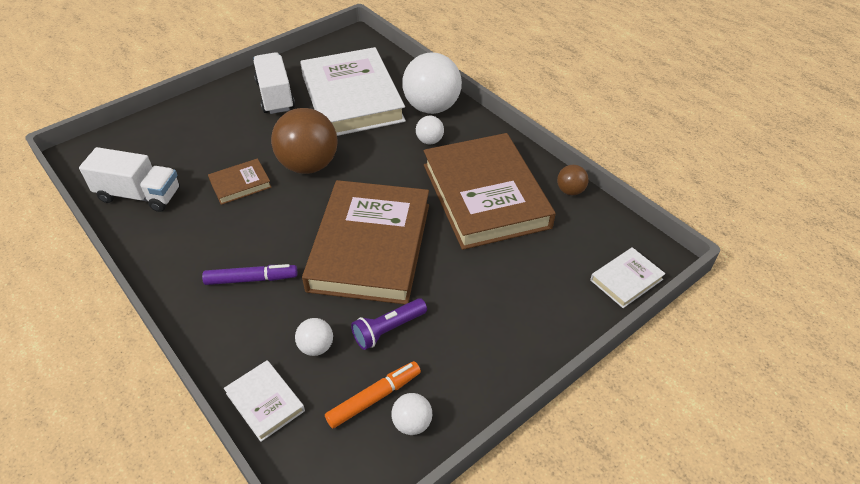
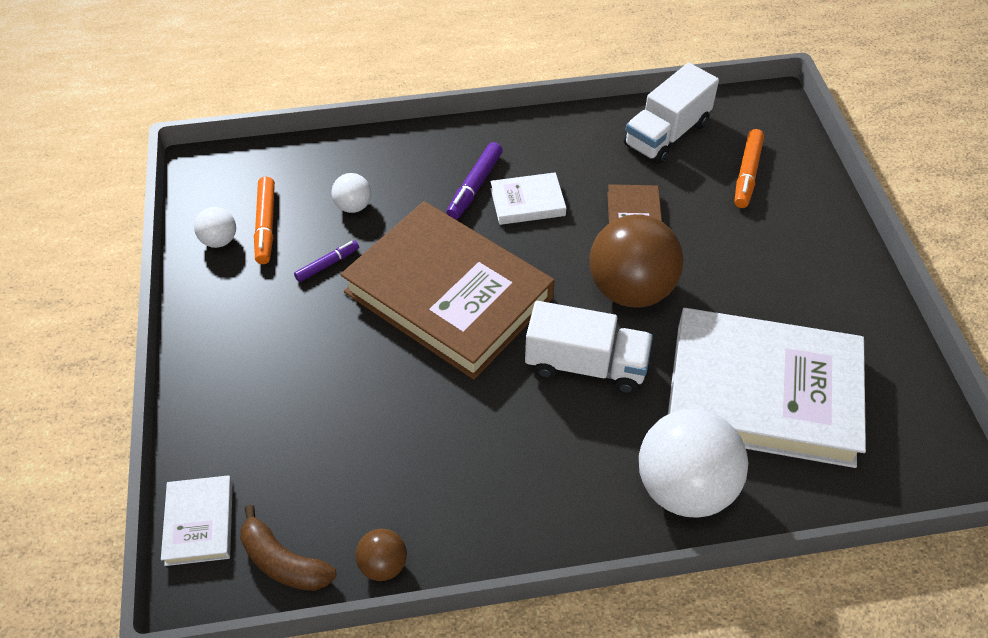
camera: 120 degrees right, 5 degrees up
white book [224,360,305,442] -> white book moved to [490,172,566,225]
white truck [253,52,295,114] -> white truck moved to [525,301,653,394]
purple flashlight [351,298,427,350] -> purple marker [294,240,359,282]
white ball [416,116,444,144] -> none
brown book [424,133,556,250] -> none
none -> brown banana [240,505,336,591]
none -> orange marker [734,129,764,208]

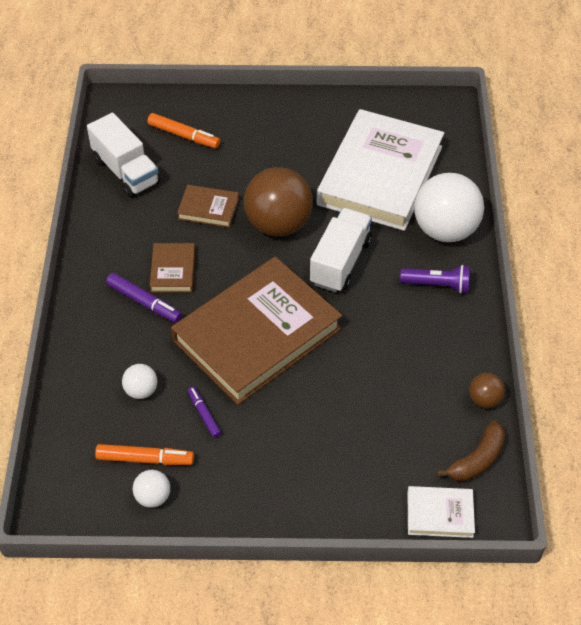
camera: 80 degrees left, 0 degrees up
white book [490,172,566,225] -> brown book [150,243,195,293]
none -> purple flashlight [400,265,470,294]

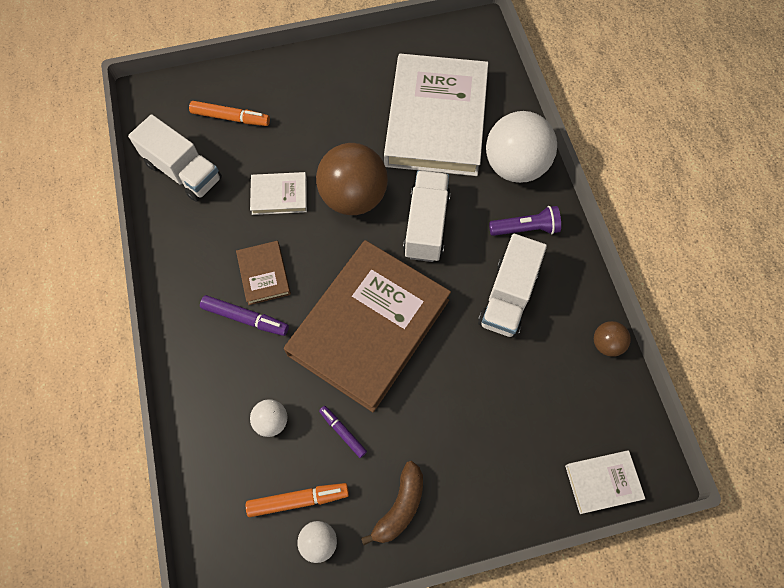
camera: 15 degrees left, 15 degrees up
brown book [177,185,239,228] -> white book [250,172,307,215]
brown banana [437,421,505,482] -> brown banana moved to [361,461,423,545]
none -> white truck [478,234,547,337]

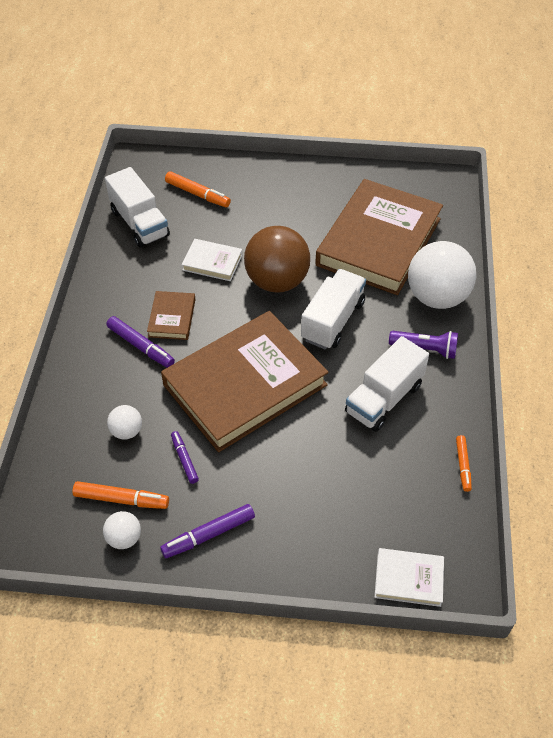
camera: 20 degrees right, 15 degrees down
brown banana [361,461,423,545] -> purple marker [160,504,255,558]
white book [384,53,488,176] -> brown book [315,179,443,295]
brown ball [594,321,631,357] -> orange marker [456,435,472,492]

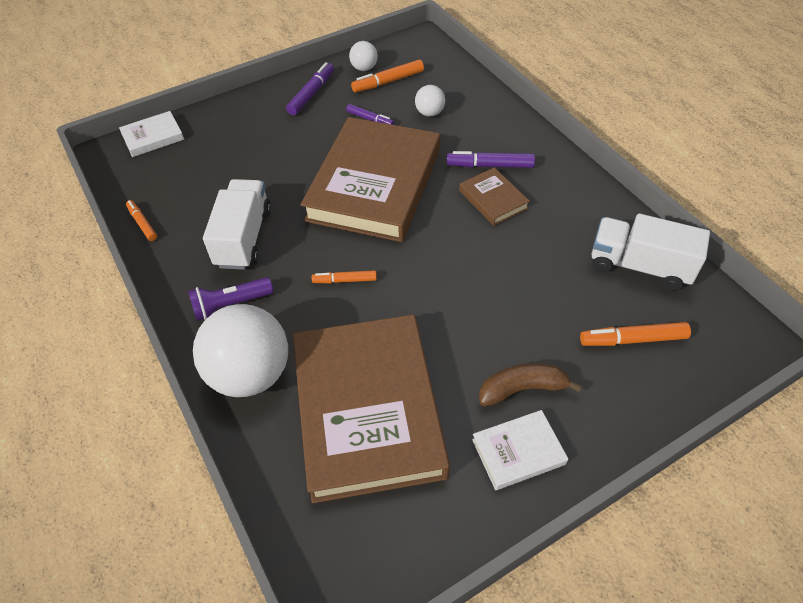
camera: 145 degrees right, 0 degrees up
white book [182,239,242,281] -> white book moved to [472,410,568,490]
brown ball [244,226,310,293] -> none
white truck [301,269,366,350] -> orange marker [312,270,377,284]
none -> brown banana [479,363,582,406]

